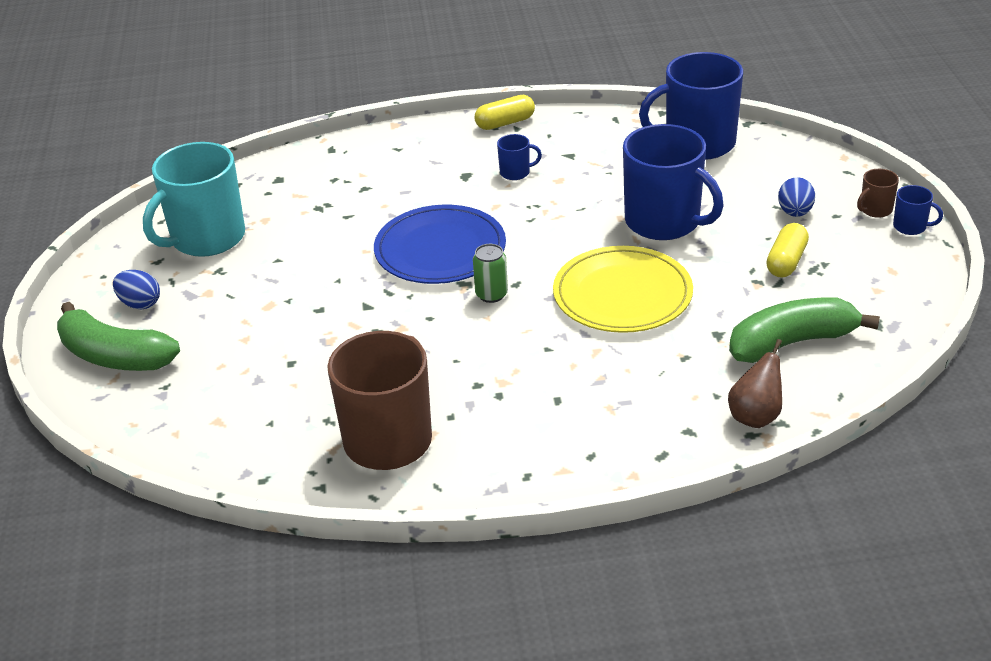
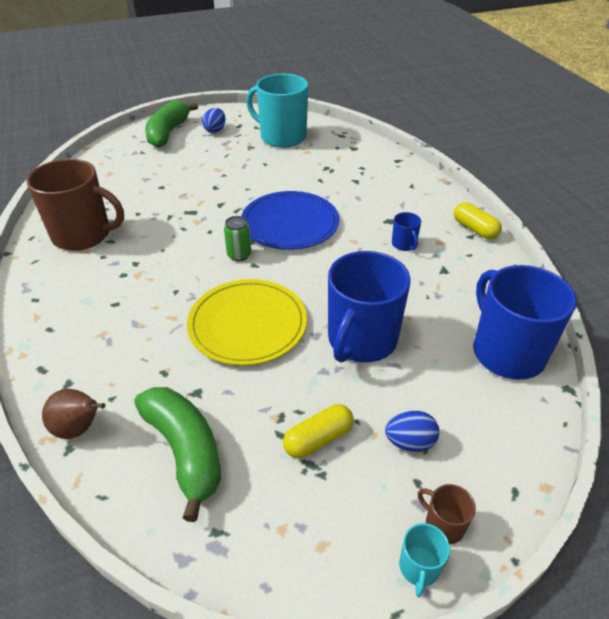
camera: 75 degrees right, 5 degrees up
yellow capsule [766,223,809,277] -> yellow capsule turned 45 degrees counterclockwise [283,404,354,458]
blue mug [893,185,943,235] -> turquoise mug [399,523,450,597]

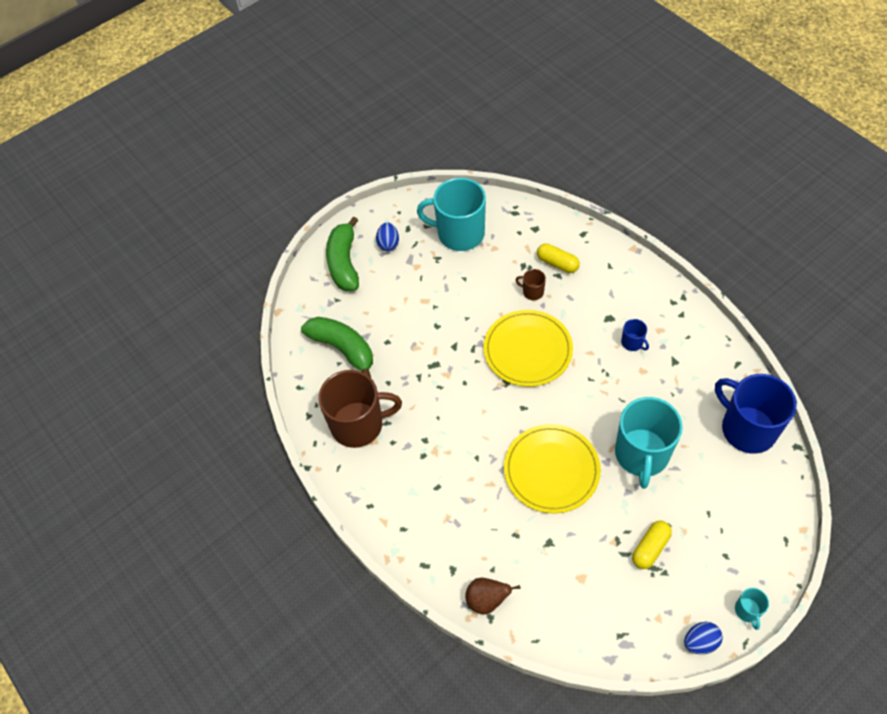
camera: 15 degrees left, 15 degrees up
green banana [134,387,221,522] -> green banana moved to [301,317,373,378]
green can [224,216,252,261] -> none
blue plate [241,191,339,250] -> yellow plate [484,310,573,387]
blue mug [328,251,411,362] -> turquoise mug [615,397,683,489]
blue egg [385,411,440,452] -> blue egg moved to [684,622,723,654]
brown mug [418,484,476,544] -> brown mug moved to [516,269,546,300]
yellow capsule [454,202,502,239] -> yellow capsule moved to [537,243,580,273]

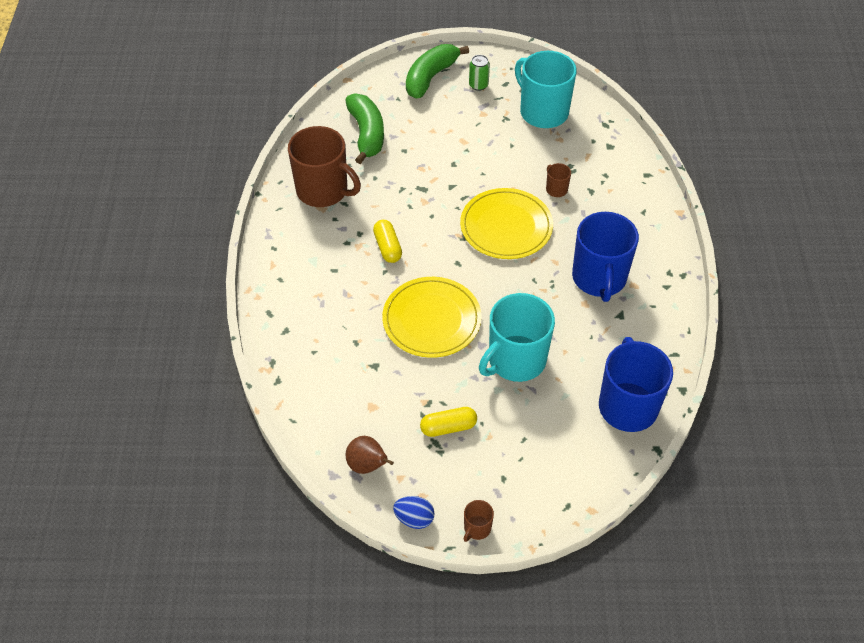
camera: 35 degrees right, 5 degrees down
blue egg [376,223,399,251] -> green can [469,55,490,91]
brown pear [465,577,520,615] -> brown pear moved to [346,436,394,474]
yellow capsule [537,243,580,273] -> yellow capsule moved to [373,220,402,263]
blue mug [621,319,649,351] -> blue mug [572,212,639,302], size x2.35
turquoise mug [735,588,769,630] -> brown mug [464,500,494,542]

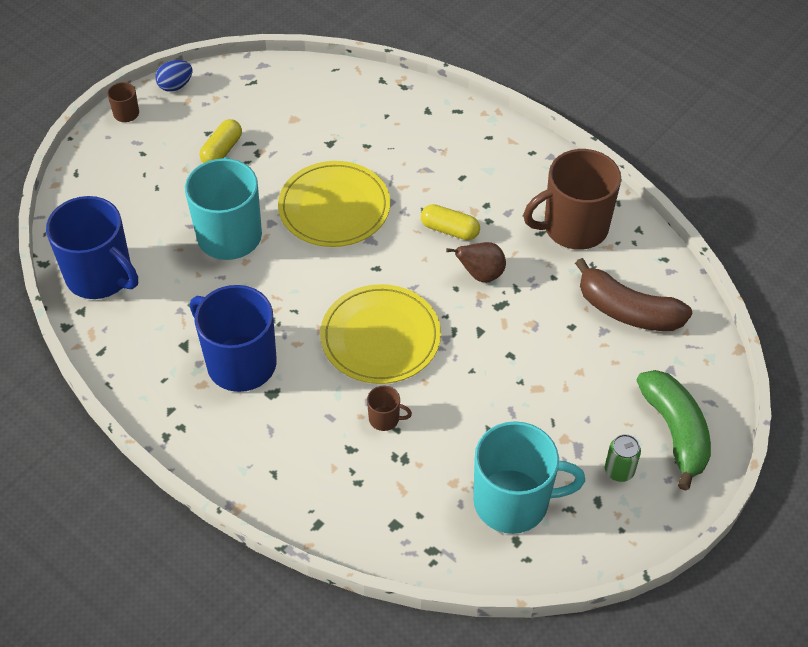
camera: 130 degrees right, 0 degrees up
green banana [345,93,384,164] -> brown banana [575,258,692,331]
brown pear [346,436,394,474] -> brown pear moved to [446,242,506,282]

